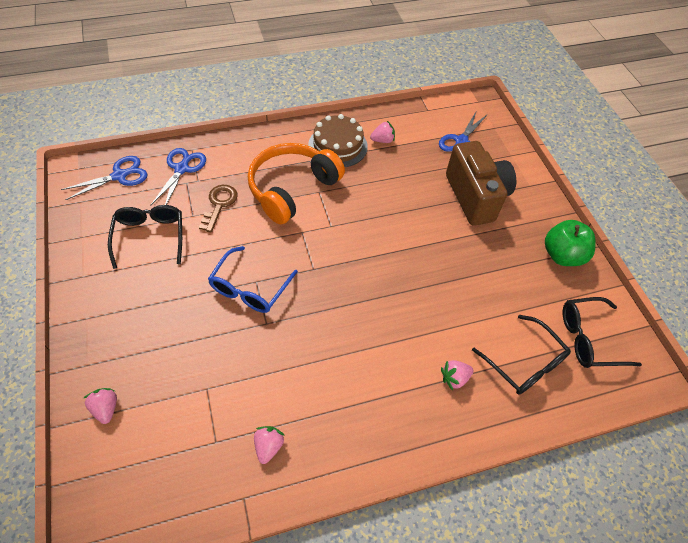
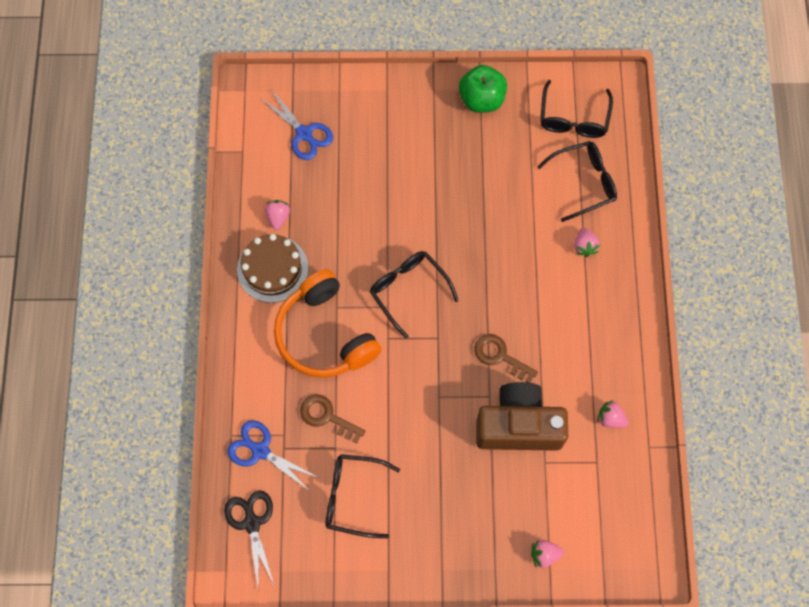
camera: 70 degrees left, 15 degrees up
blue scissors [61,156,147,200] -> black scissors [224,490,274,586]
blue glasses [208,246,298,313] -> none
brown camera [446,141,516,226] -> brown camera moved to [476,382,568,451]
none -> black glasses [370,251,459,339]
none -> brown key [474,334,538,383]

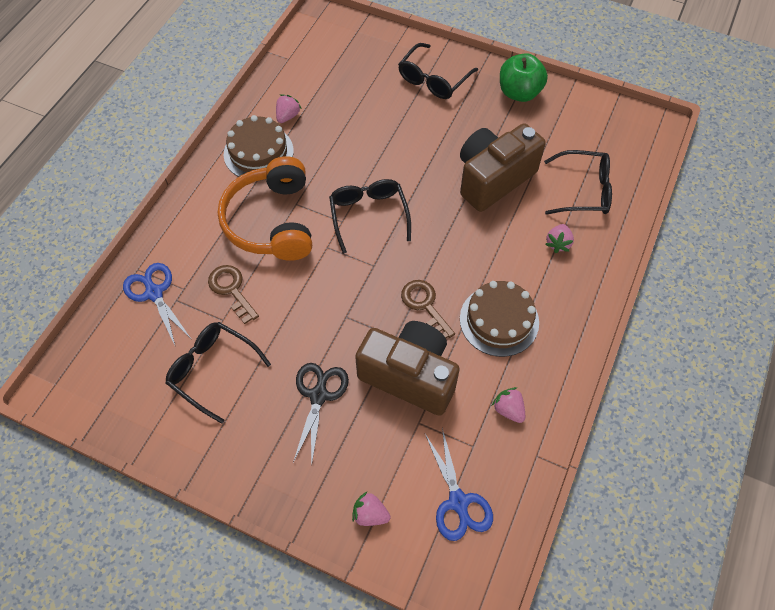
camera: 25 degrees right, 10 degrees down
black scissors [224,490,274,586] -> black scissors moved to [293,363,349,467]
blue scissors [260,89,333,160] -> blue scissors moved to [425,428,493,541]
black glasses [540,80,613,138] -> black glasses moved to [398,43,478,99]
none -> brown camera [460,123,546,212]
none -> brown cake [460,281,539,357]

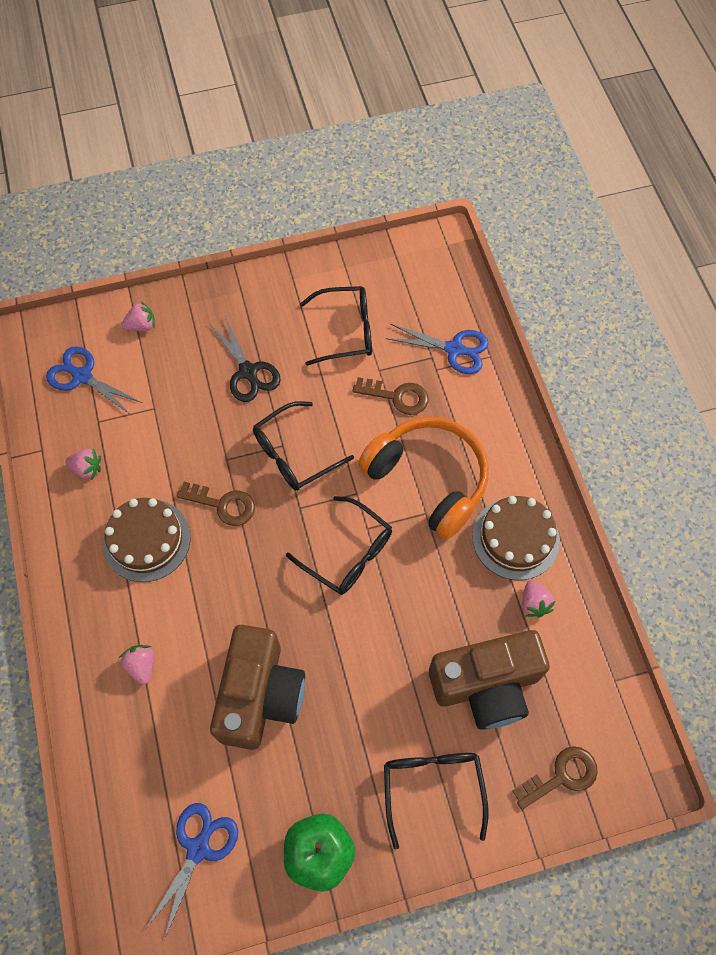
camera: 140 degrees right, 5 degrees up
brown camera [355,321,460,416] -> brown camera moved to [429,630,549,730]
black glasses [544,150,612,215] -> black glasses moved to [253,401,354,491]
none -> blue scissors [144,803,238,940]
none -> brown key [513,746,598,810]

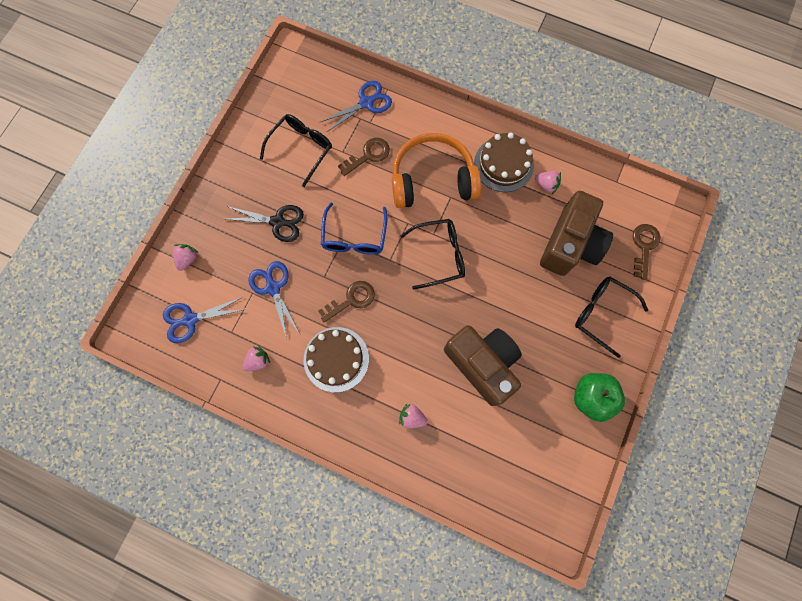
camera: 50 degrees left, 10 degrees up
blue scissors [144,803,238,940] -> blue scissors moved to [249,261,300,339]
black glasses [253,401,354,491] -> blue glasses [321,203,388,255]

